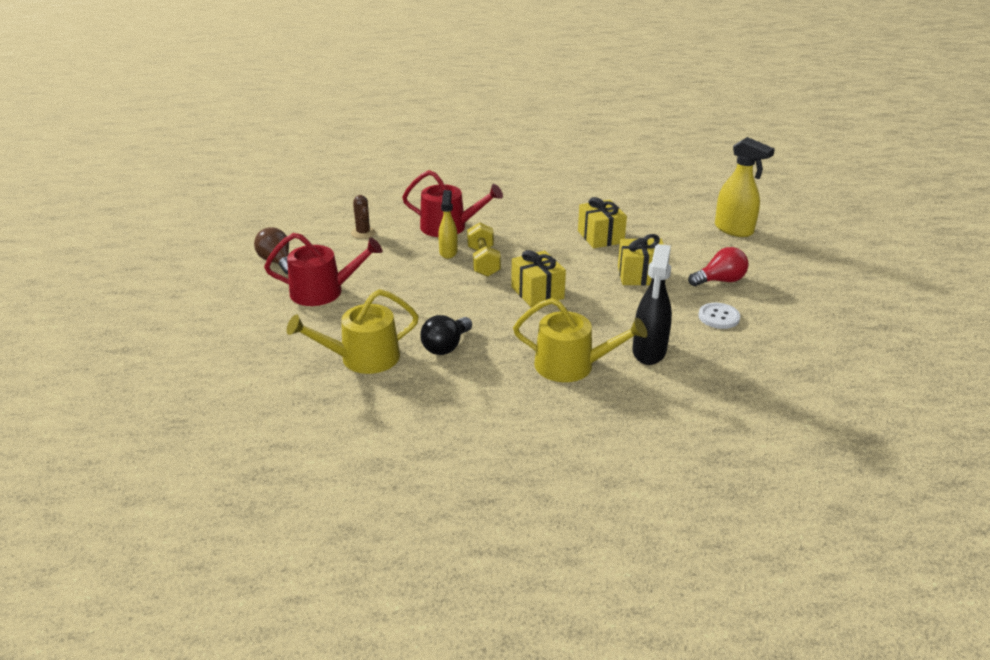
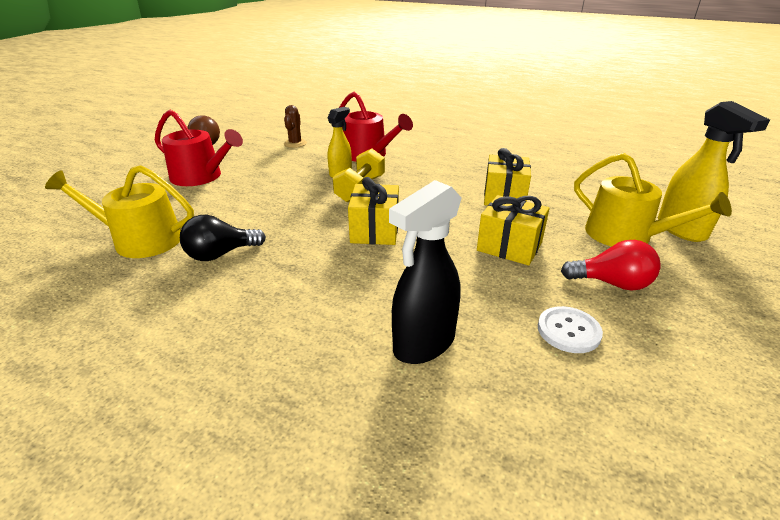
camera: 30 degrees right, 0 degrees up
yellow watering can [513,298,647,382] -> yellow watering can moved to [574,153,732,247]

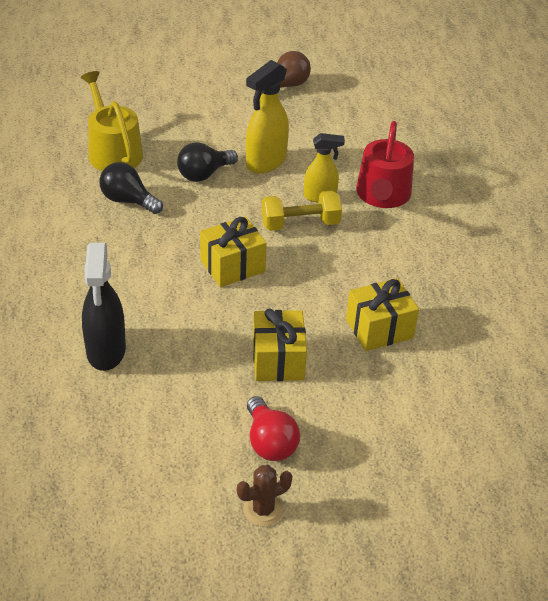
camera: 55 degrees right, 10 degrees up
red watering can [155,110,243,186] -> none
brown cactus [284,105,307,148] -> brown cactus moved to [237,465,292,527]
black spray bottle [389,180,462,364] -> black spray bottle turned 105 degrees counterclockwise [82,243,126,371]
white button [538,306,603,353] -> none
yellow watering can [574,153,732,247] -> none
yellow spray bottle [658,101,770,242] -> yellow spray bottle moved to [246,60,289,173]
none -> black light bulb [177,142,238,182]

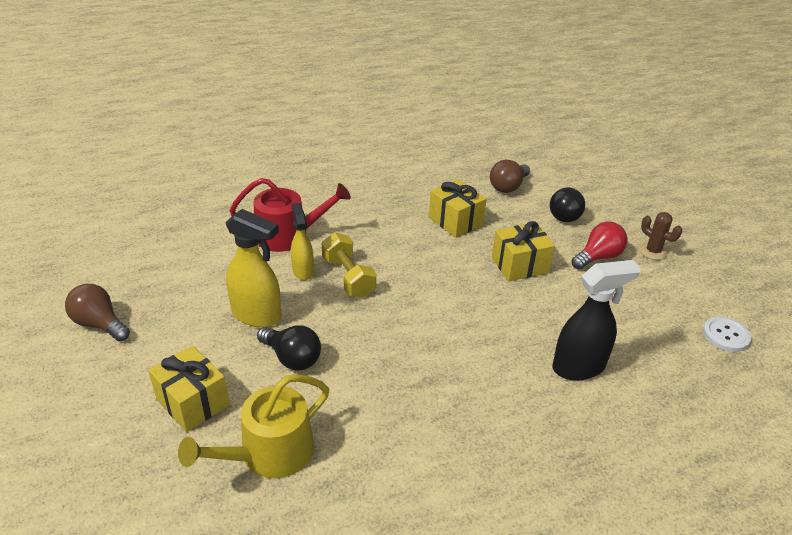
camera: 105 degrees left, 5 degrees down
black light bulb [99,162,163,214] -> black light bulb moved to [550,187,585,222]
yellow gift [200,216,267,287] -> yellow gift moved to [148,345,229,432]
none -> brown light bulb [490,160,530,193]
none -> white button [703,316,751,352]

